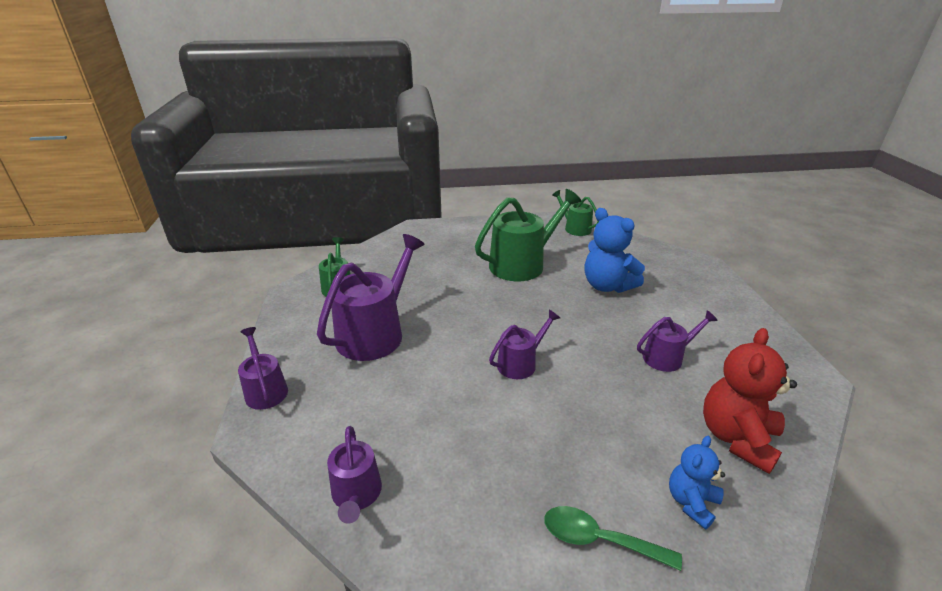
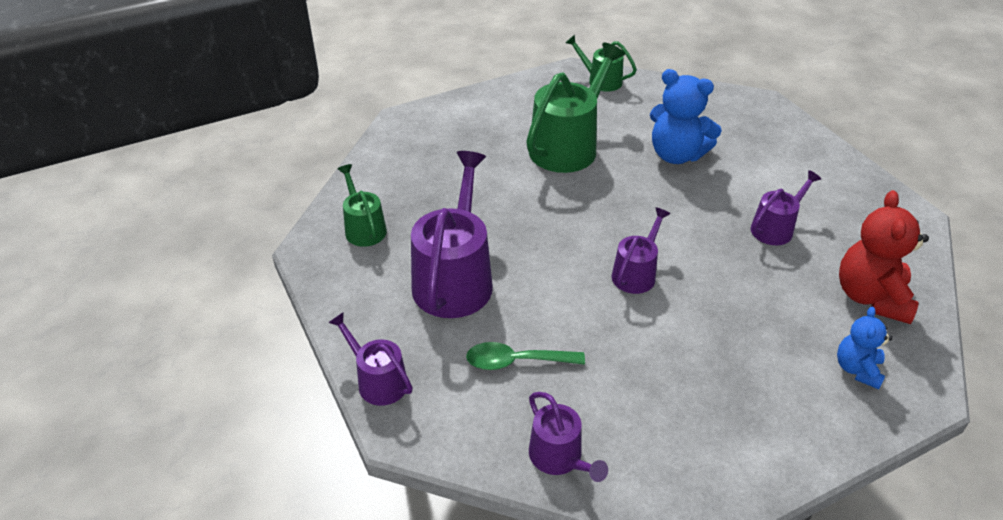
camera: 20 degrees left, 10 degrees up
green spoon [544,506,682,571] -> green spoon moved to [466,342,585,370]

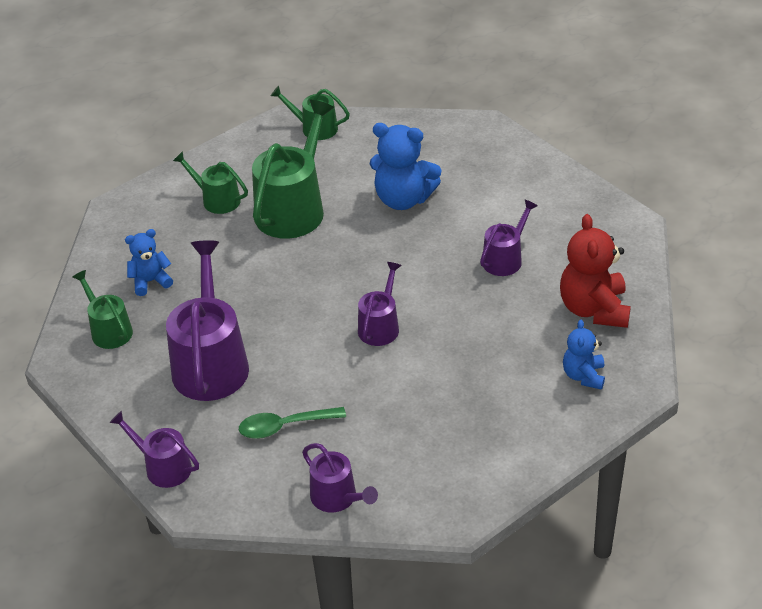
camera: 10 degrees left, 0 degrees up
none -> blue teddy bear [125,229,173,296]
none -> green watering can [173,151,248,214]

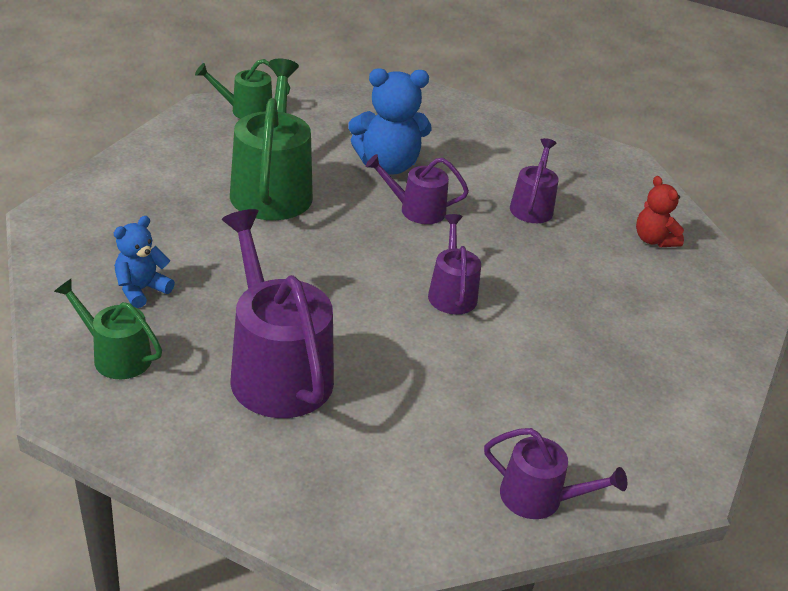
camera: 30 degrees left, 5 degrees down
purple watering can [109,411,199,488] -> purple watering can moved to [365,154,469,224]
green watering can [173,151,248,214] -> none
green spoon [239,407,346,439] -> none
red teddy bear [560,214,631,328] -> red teddy bear [636,176,684,247], size x0.59
blue teddy bear [563,319,605,390] -> none

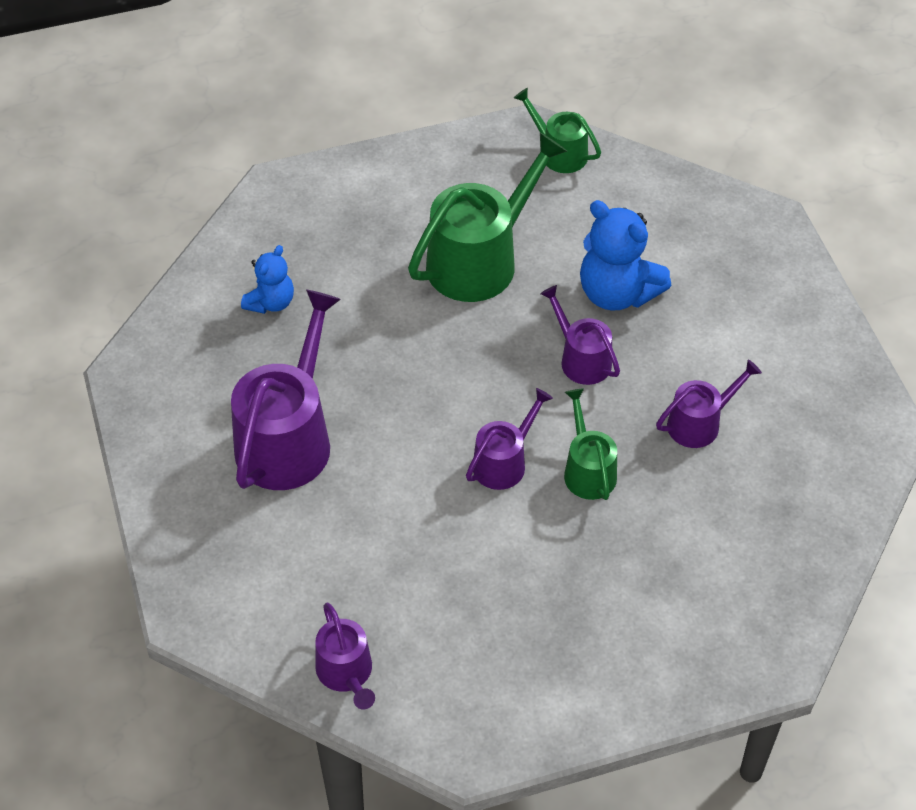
camera: 50 degrees right, 15 degrees up
green watering can [54,279,162,379] -> green watering can moved to [564,388,617,500]
blue teddy bear [114,216,175,308] -> blue teddy bear turned 120 degrees clockwise [241,245,294,314]
red teddy bear [636,176,684,247] -> none

